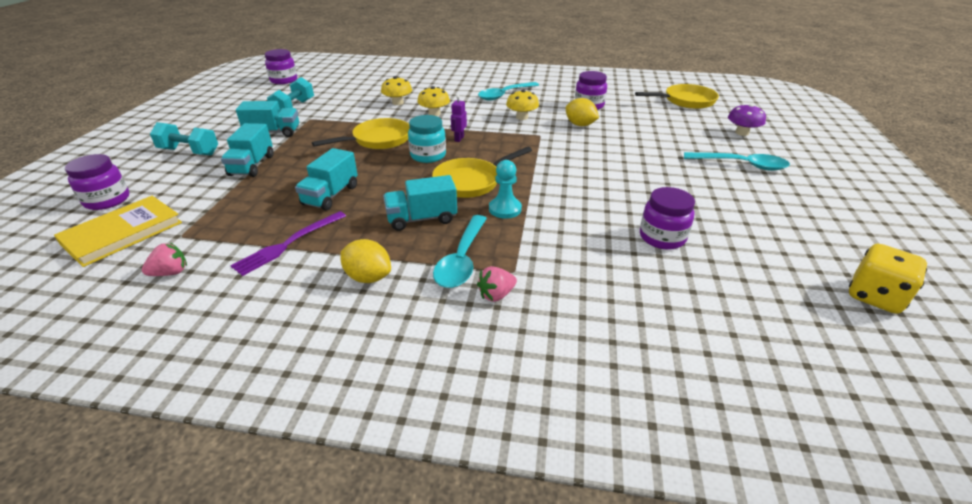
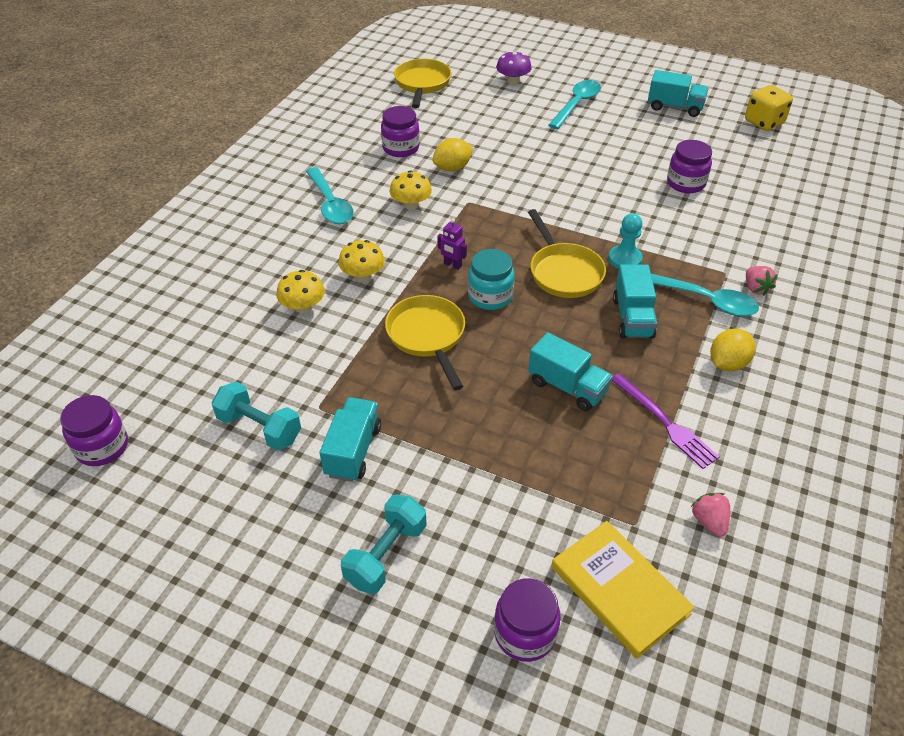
camera: 75 degrees left, 10 degrees up
turquoise truck [221,123,273,177] -> turquoise truck moved to [648,70,708,117]

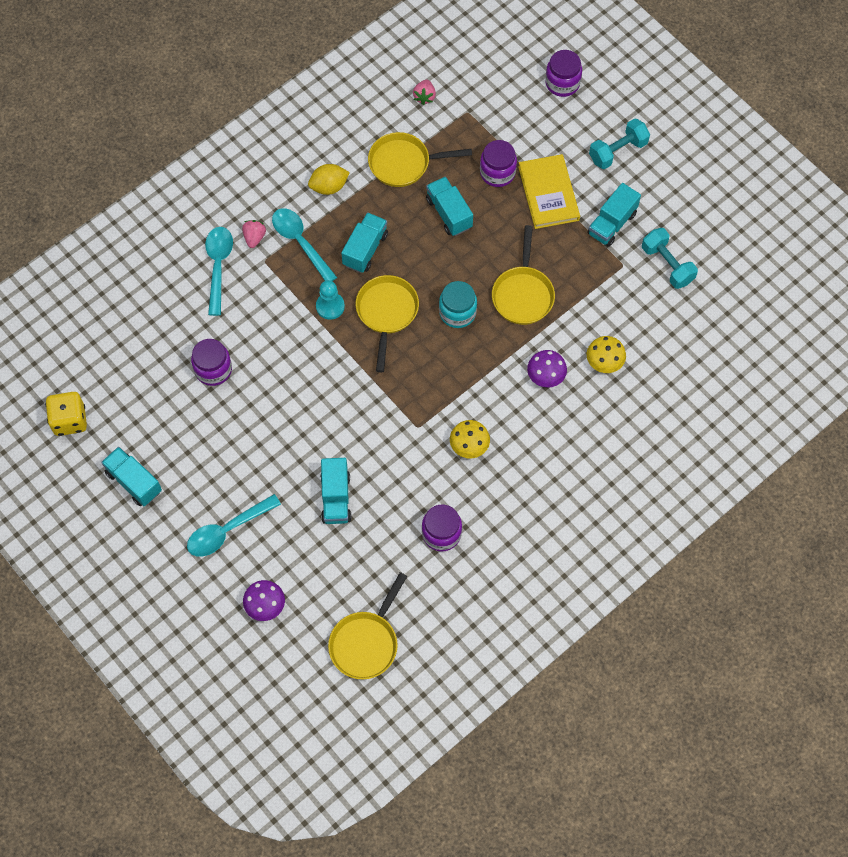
camera: 155 degrees left, 20 degrees up
purple jar [60,395,128,466] -> purple jar moved to [480,140,517,187]
turquoise spoon [306,167,354,224] -> turquoise spoon moved to [205,227,233,316]
yellow mushroom [338,240,385,281] -> purple mushroom [527,350,567,388]
yellow lemon [432,138,473,172] -> none
purple robot [437,219,467,270] -> none
yellow book [552,521,695,659] -> yellow book moved to [518,154,580,229]
purple fork [612,373,720,469] -> yellow pan [368,132,472,187]
none -> turquoise truck [320,458,352,524]

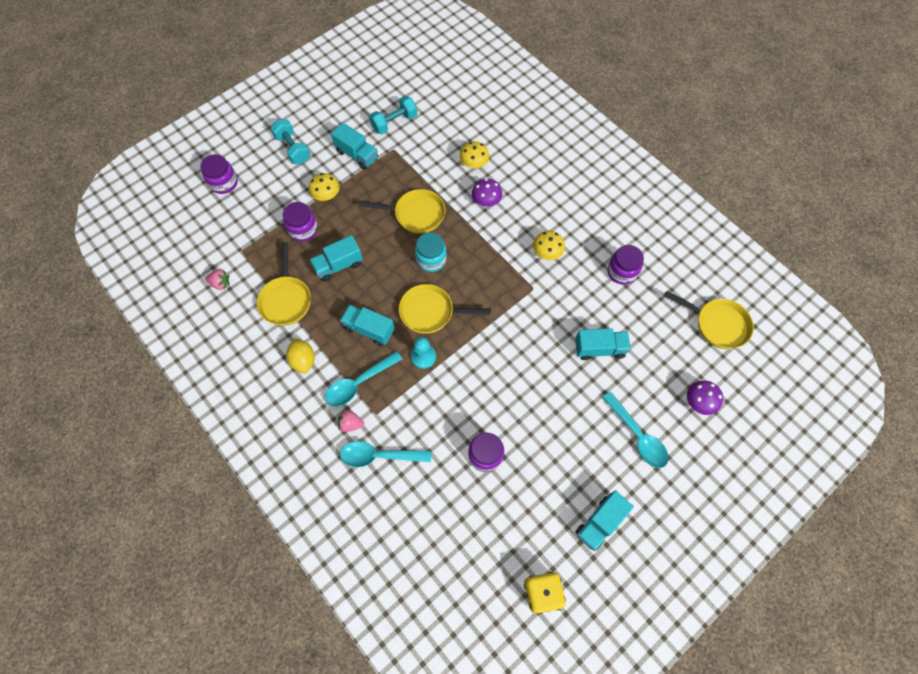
camera: 90 degrees left, 0 degrees up
yellow book [518,154,580,229] -> yellow mushroom [309,173,339,201]

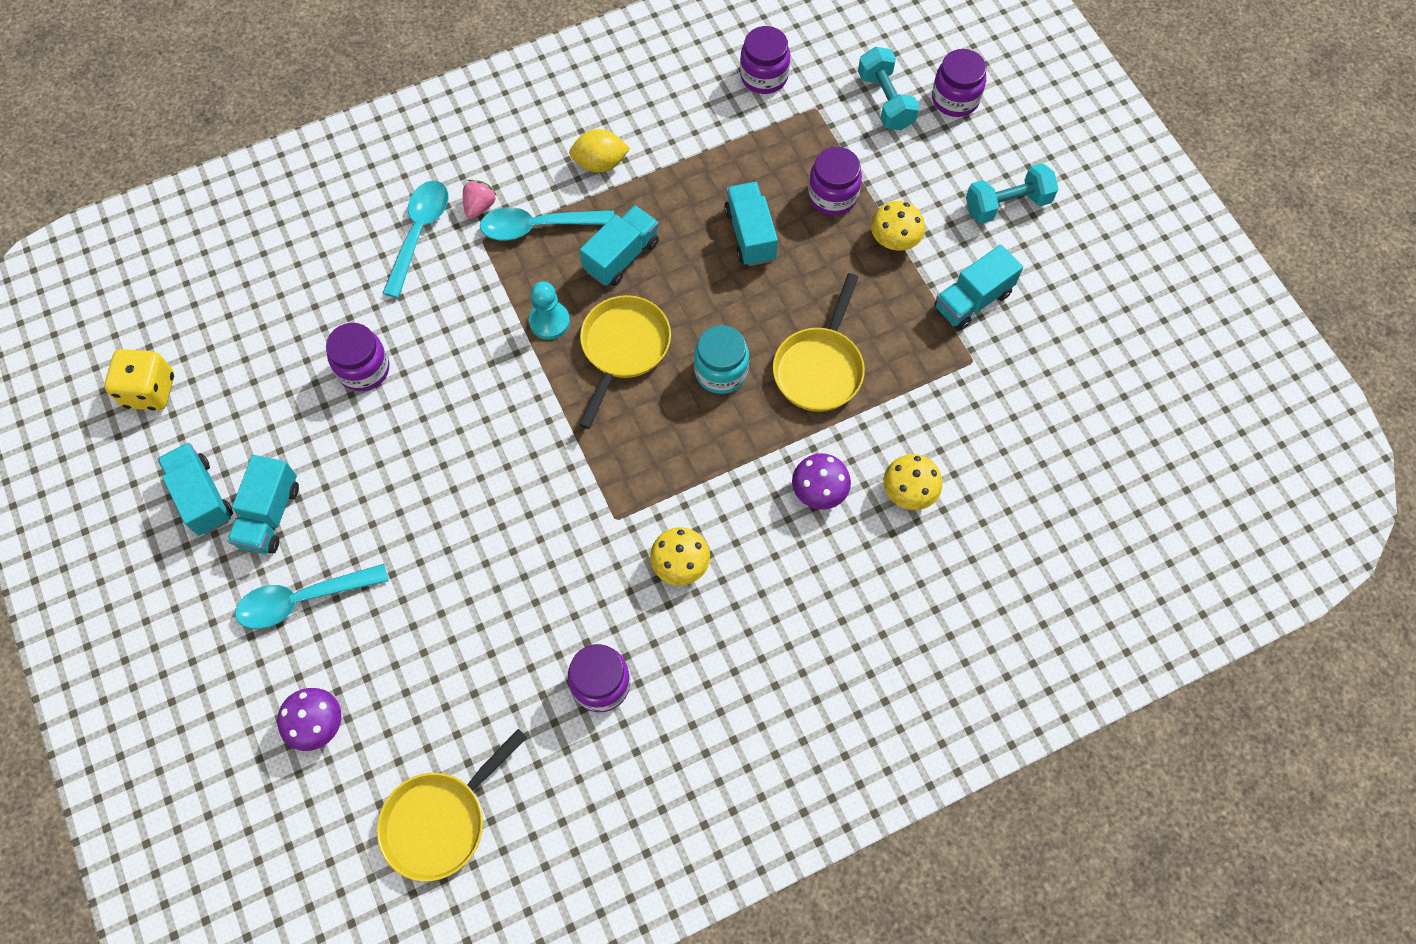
camera: 105 degrees right, 0 degrees up
pink strawberry [205,269,229,290] -> purple jar [740,26,790,94]
yellow pan [257,242,311,326] -> none
turquoise spoon [325,351,402,407] -> turquoise spoon turned 75 degrees counterclockwise [480,207,614,240]
turquoise dumbbell [369,96,417,135] -> turquoise dumbbell moved to [858,47,919,130]
turquoise truck [575,329,631,360] -> turquoise truck moved to [227,455,299,554]

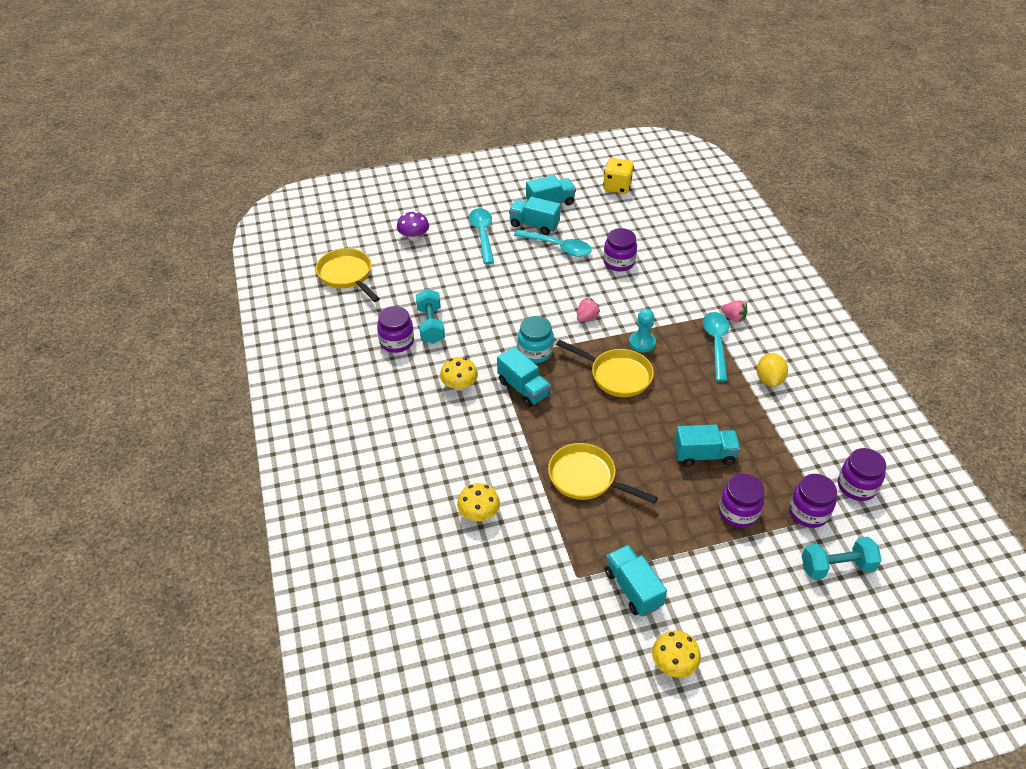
camera: 100 degrees right, 20 degrees down
turquoise spoon [382,181,448,298] -> turquoise spoon moved to [514,229,592,257]
turquoise truck [580,205,659,286] -> turquoise truck moved to [497,347,551,407]
turquoise jar [694,325,749,394] -> turquoise jar moved to [518,316,554,363]
purple mushroom [792,453,851,510] -> none
yellow mushroom [871,201,925,251] -> yellow mushroom moved to [652,630,701,678]
purple jar [932,49,986,117] -> purple jar moved to [789,474,837,528]
turquoise dumbbell [966,163,1058,224] -> turquoise dumbbell moved to [416,289,445,344]
none -> pink strawberry [577,298,600,322]

